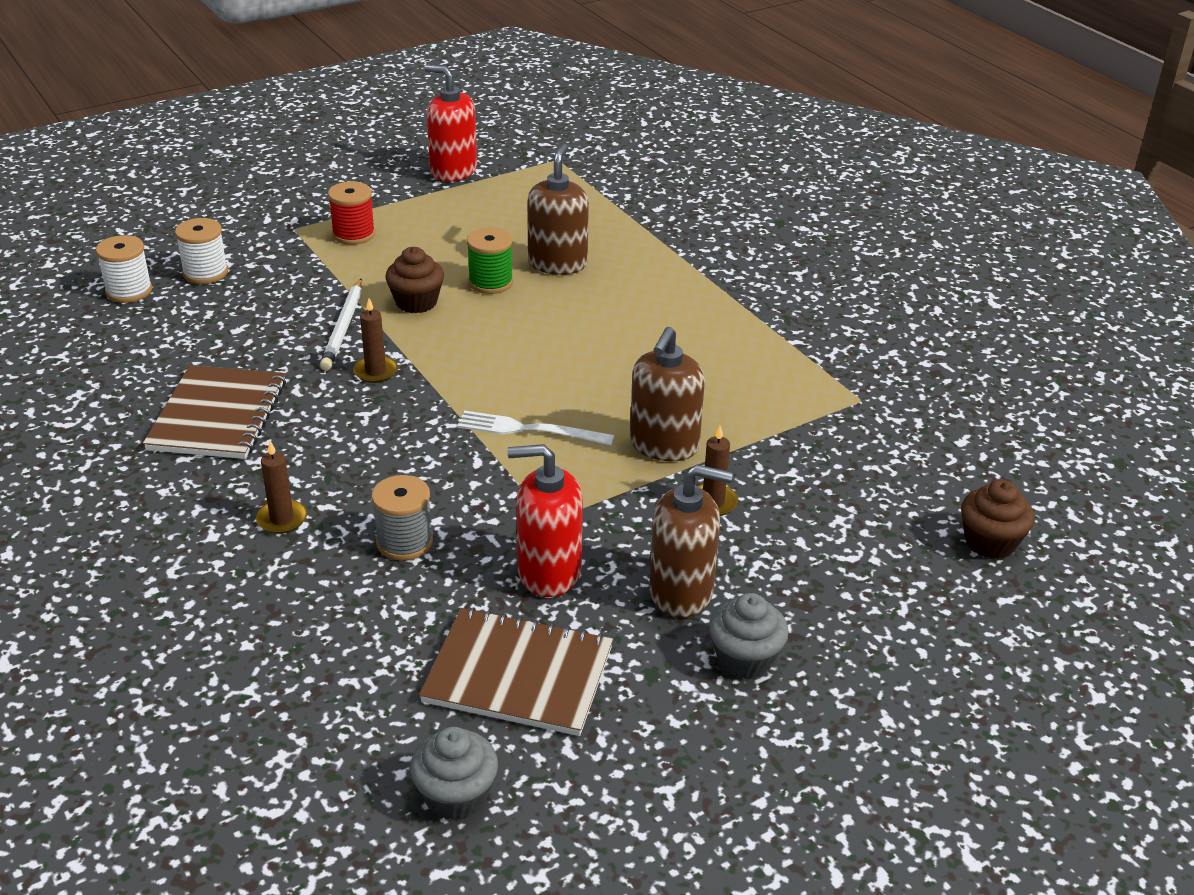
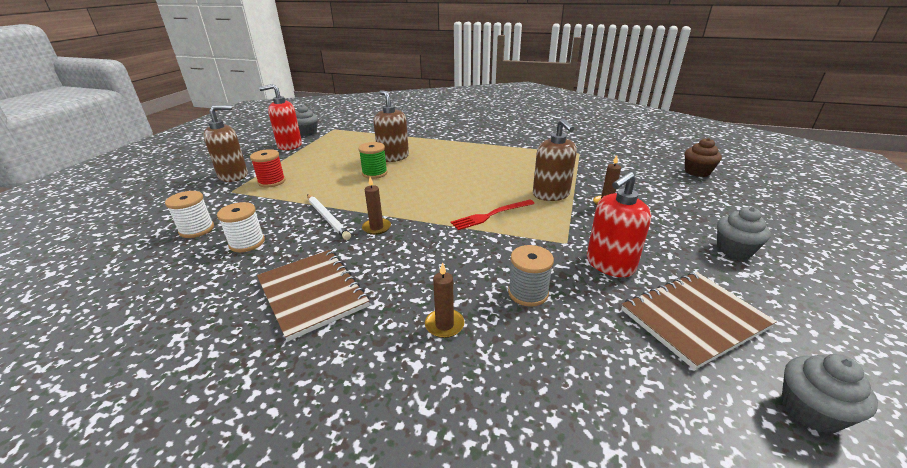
camera: 40 degrees left, 5 degrees down
white spool [96,235,152,303] -> white spool moved to [217,202,265,252]
brown cupcake [386,247,444,313] -> none
white fork [457,410,614,445] -> red fork [451,200,535,230]
brown soap dispenser [649,464,733,618] -> brown soap dispenser moved to [203,105,248,182]
none -> grey cupcake [296,105,318,136]

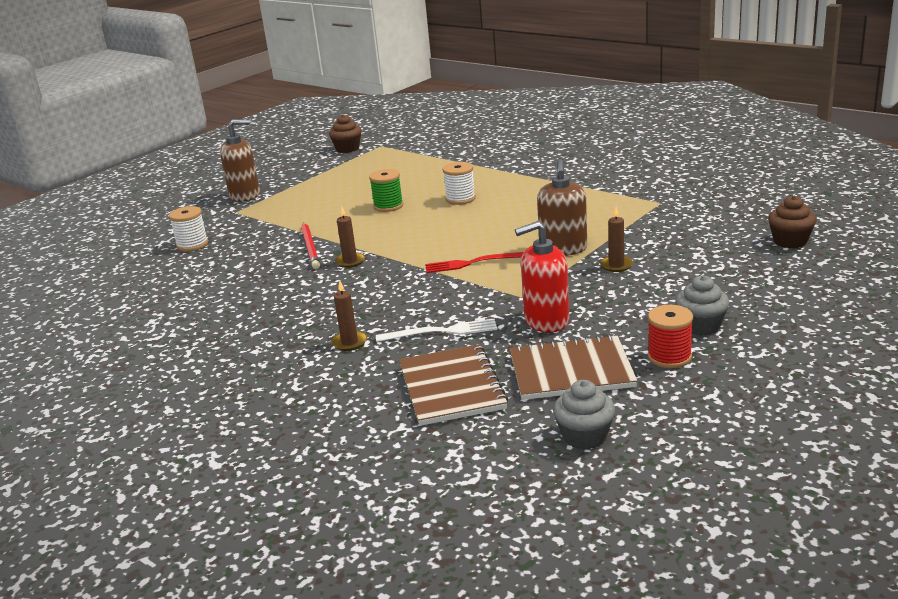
camera: 25 degrees right, 5 degrees down
white spool [217,202,265,252] -> white spool moved to [443,162,476,205]
red spool [250,149,285,188] -> red spool moved to [648,305,693,368]
brown notebook [257,250,369,341] -> brown notebook moved to [399,344,508,426]
red soap dispenser [259,84,302,150] -> none
grey cupcake [296,105,318,136] -> brown cupcake [329,114,362,153]
white pencil [307,194,351,240] -> red pencil [301,222,320,269]
brown soap dispenser [373,90,409,162] -> none
grey spool [508,245,554,307] -> white fork [376,319,497,342]

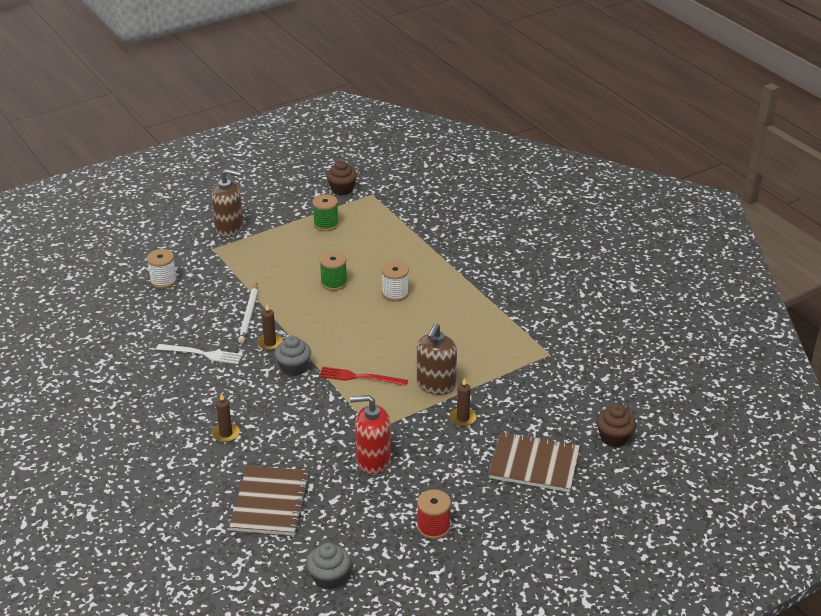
camera: 15 degrees right, 10 degrees up
red pencil [301,222,320,269] -> white pencil [238,283,258,344]
white fork [376,319,497,342] -> white fork moved to [156,344,242,364]
brown notebook [510,334,638,400] -> brown notebook moved to [488,432,580,492]
grey cupcake [675,275,729,336] -> grey cupcake moved to [274,336,311,376]
none -> green spool [312,194,339,231]

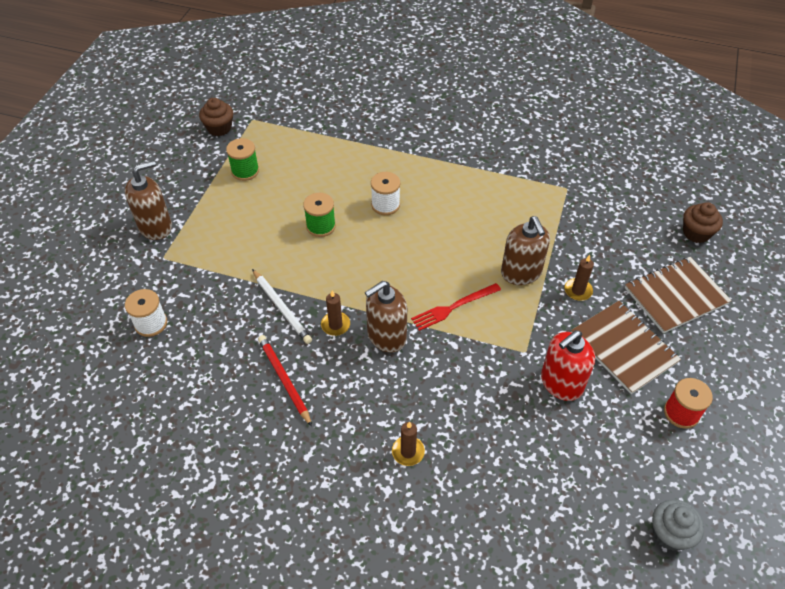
camera: 40 degrees left, 15 degrees up
white fork [156,344,242,364] -> red pencil [258,335,312,427]
brown notebook [229,466,310,536] -> brown notebook moved to [571,301,681,394]
grey cupcake [274,336,311,376] -> brown soap dispenser [365,281,407,353]

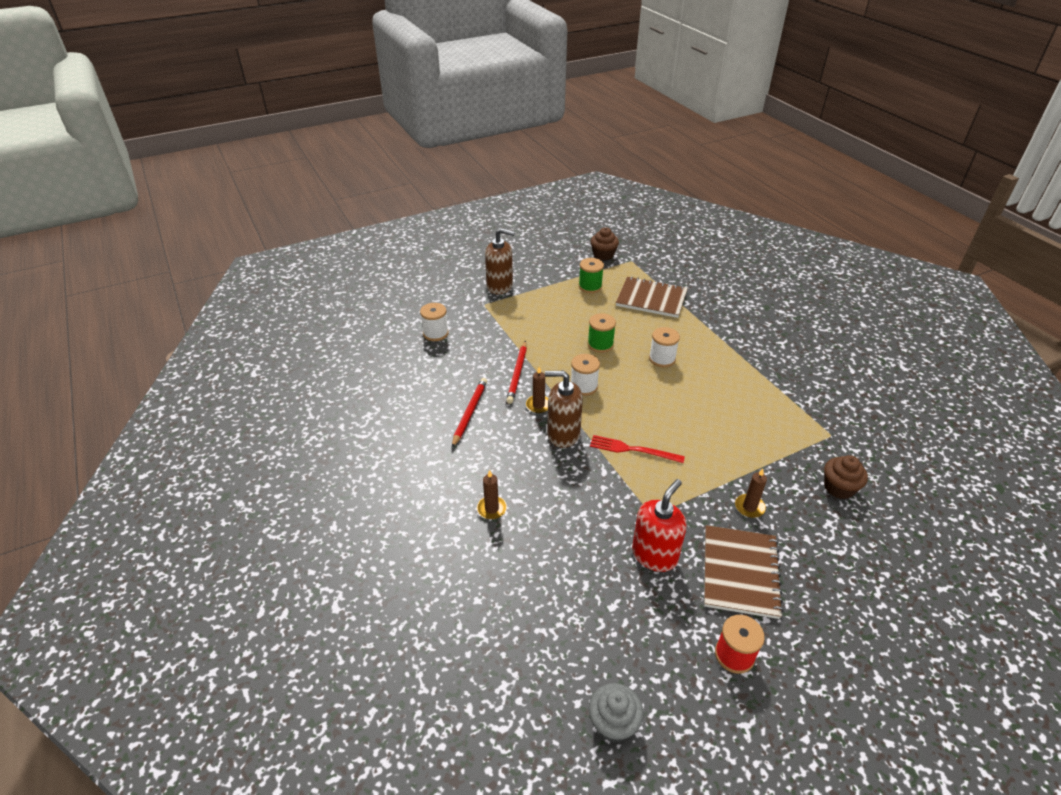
camera: 45 degrees right, 10 degrees down
white pencil [252,269,312,344] -> red pencil [506,341,527,404]
brown soap dispenser [501,216,550,285] -> none
red soap dispenser [541,330,595,401] -> red soap dispenser turned 120 degrees clockwise [632,479,687,572]
brown notebook [625,257,732,333] -> brown notebook moved to [616,276,688,318]
brown cupcake [683,202,723,243] -> brown cupcake moved to [824,455,868,499]
none -> white spool [571,354,600,396]

